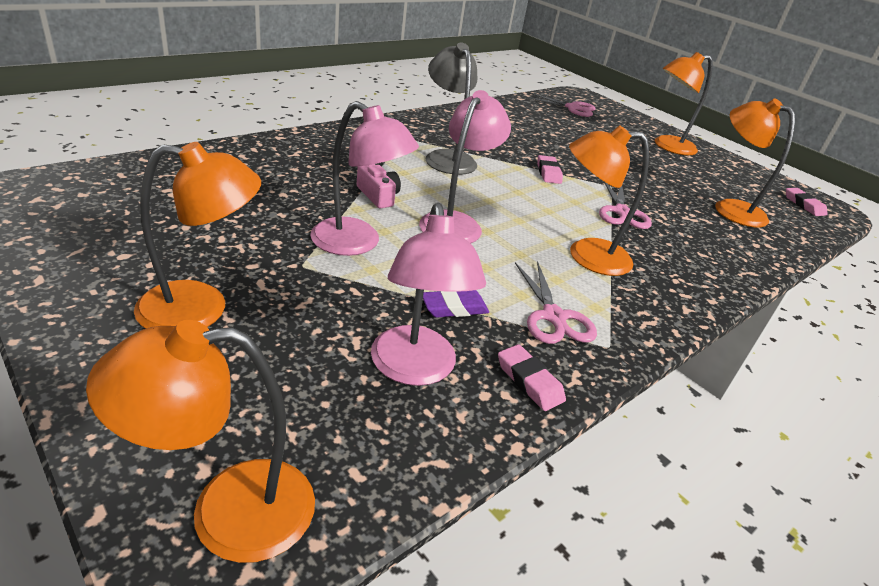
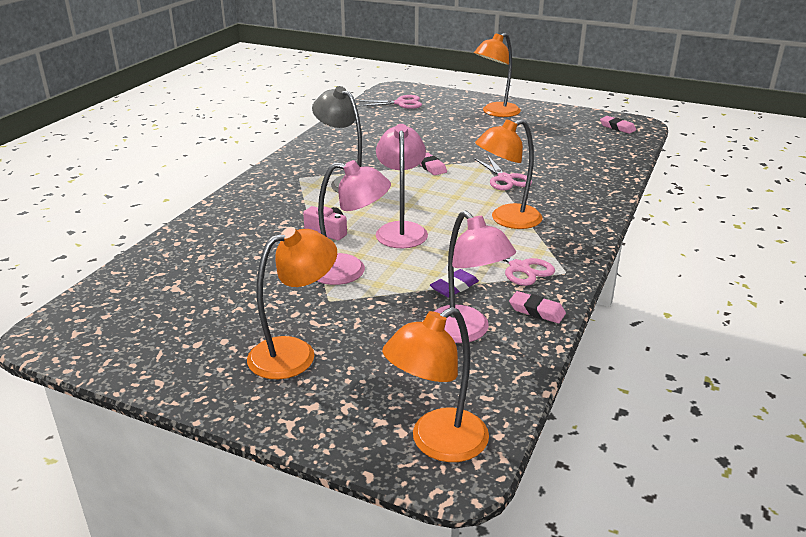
camera: 20 degrees left, 5 degrees down
orange lamp [715,99,795,227] -> none

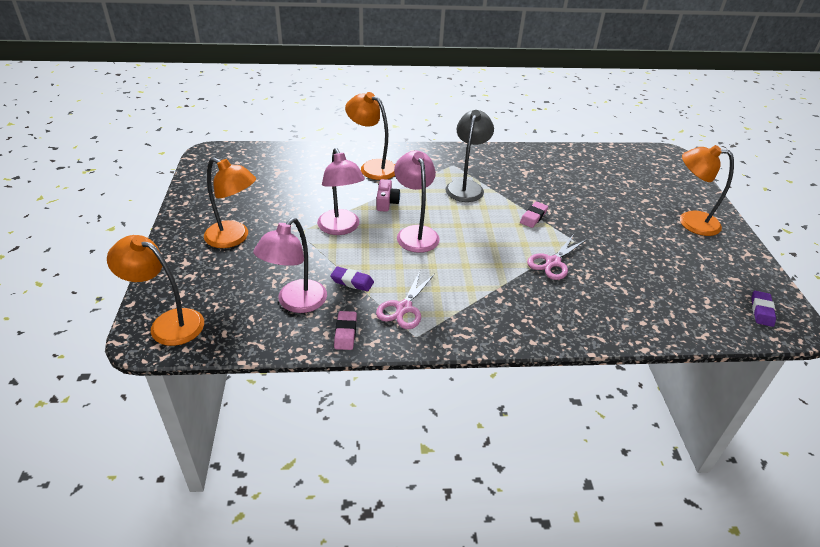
camera: 60 degrees right, 10 degrees up
pink scissors [356,95,422,109] -> none
pink lamp [376,124,428,249] -> pink lamp turned 75 degrees counterclockwise [394,151,440,253]
orange lamp [475,119,542,229] -> orange lamp moved to [345,92,395,180]
pink eraser [600,116,636,134] -> purple eraser [751,291,776,327]

